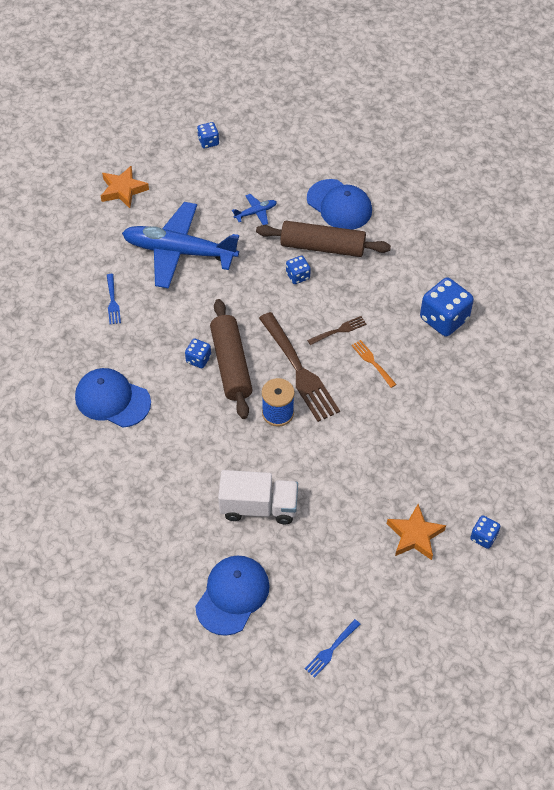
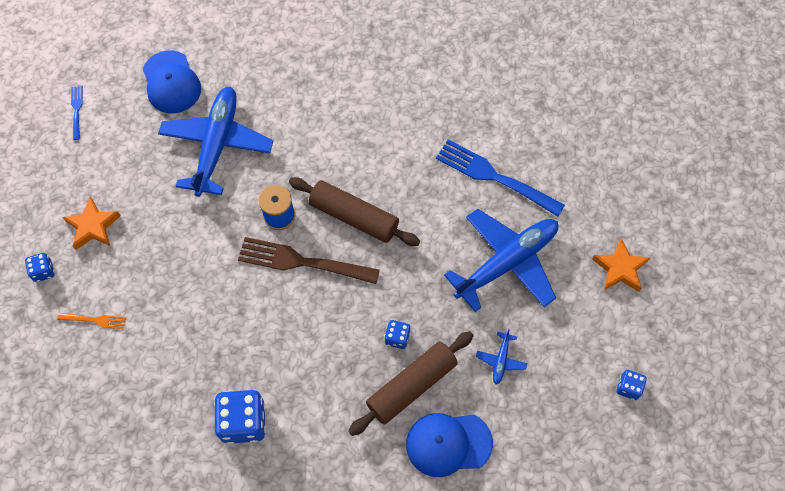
camera: 130 degrees right, 10 degrees up
blue cap [75,368,151,428] -> none
blue fork [107,274,121,324] -> blue fork [436,139,565,217], size x2.14
blue dice [185,339,211,368] -> none
white truck [218,470,298,524] -> blue plane [158,86,273,197]
brown fork [307,316,367,345] -> none
orange fork [351,340,397,388] -> orange fork moved to [57,313,126,329]

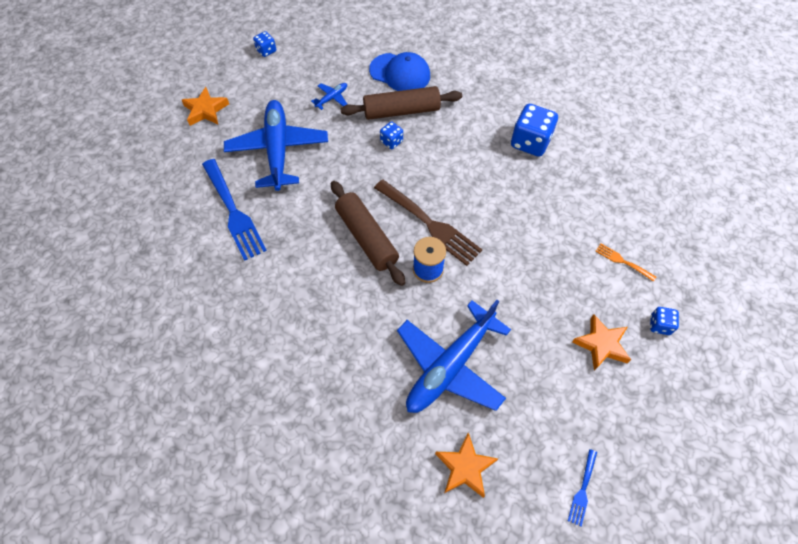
camera: 150 degrees left, 5 degrees down
blue cap [143,50,201,113] -> orange star [435,433,498,498]
blue plane [444,209,558,312] -> blue plane turned 90 degrees clockwise [224,100,328,191]

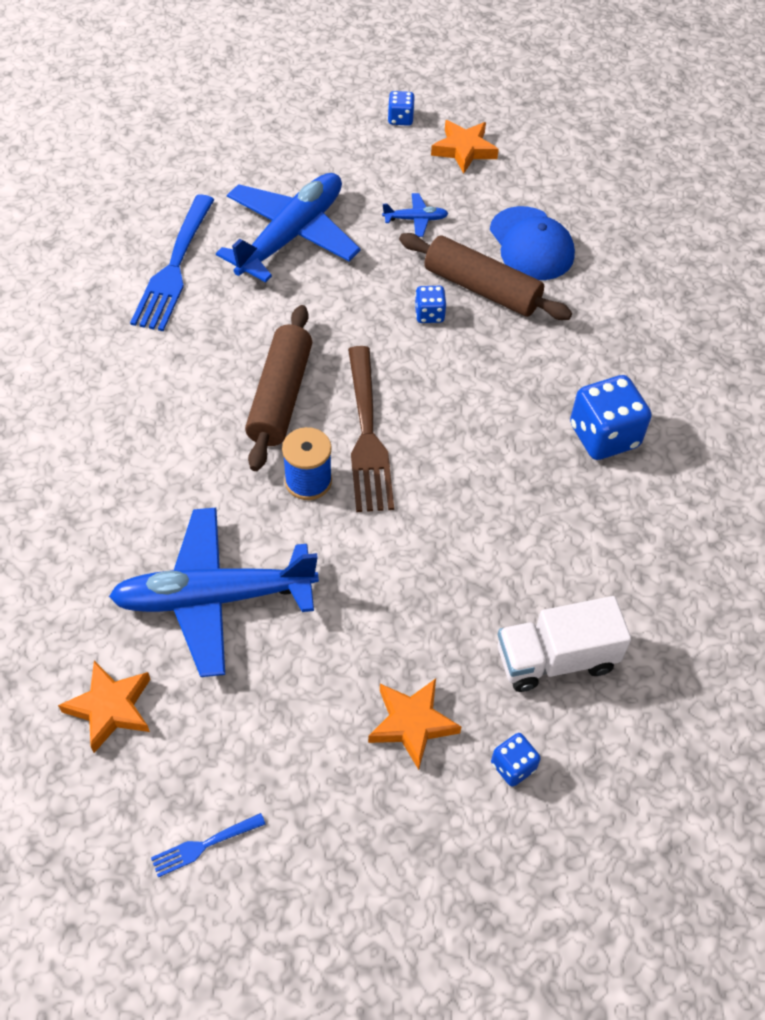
camera: 40 degrees right, 5 degrees down
orange star [182,87,229,126] -> orange star moved to [431,120,499,174]
orange fork [595,243,656,282] -> white truck [498,596,631,692]

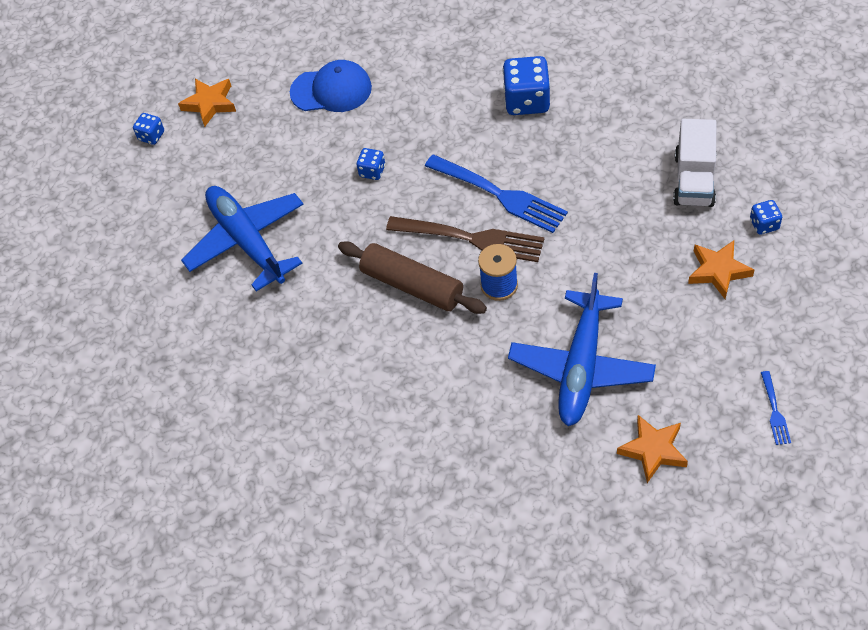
camera: 60 degrees left, 0 degrees up
blue fork [130,194,215,331] -> blue fork moved to [425,155,568,233]
blue plane [382,193,449,237] -> none
brown rolling pin [399,233,572,320] -> none

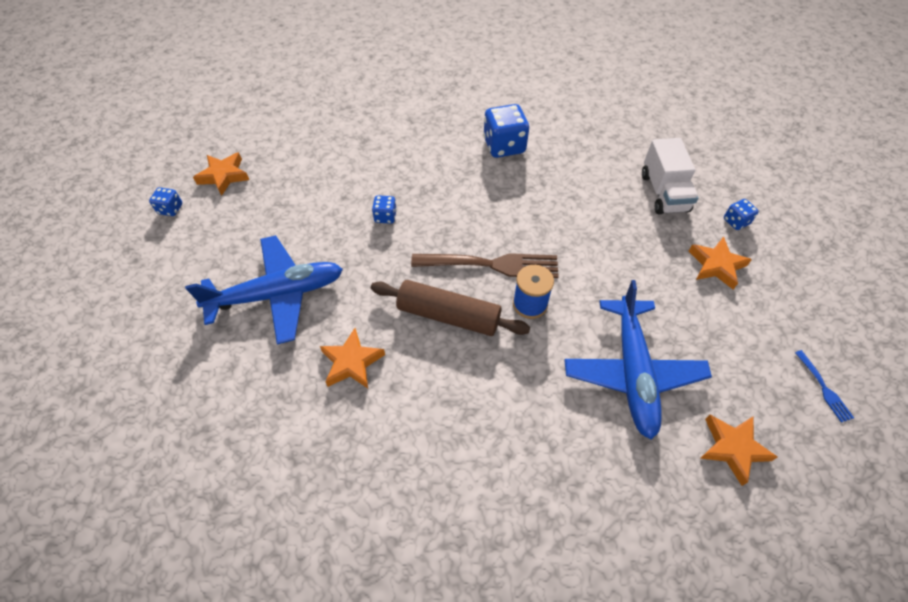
camera: 20 degrees left, 0 degrees up
blue plane [181,186,304,291] -> blue plane turned 120 degrees clockwise [185,235,343,344]
blue cap [290,60,372,112] -> none
blue fork [425,155,568,233] -> none
none -> orange star [320,328,385,388]

